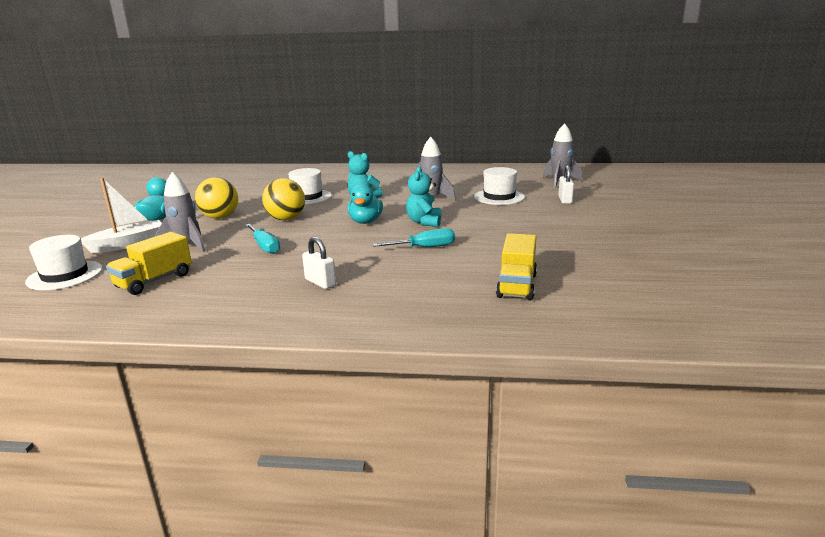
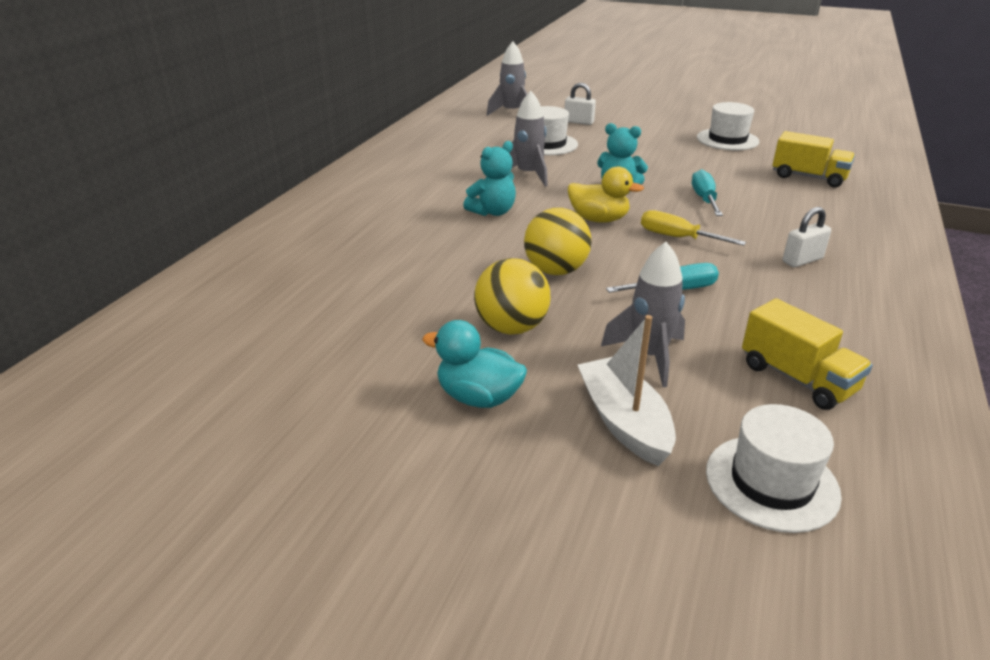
camera: 75 degrees left, 10 degrees up
white hat [288,168,332,205] -> white hat moved to [697,102,759,150]
turquoise duck [347,184,383,224] -> yellow duck [568,166,644,223]
none -> yellow screwdriver [641,210,746,246]

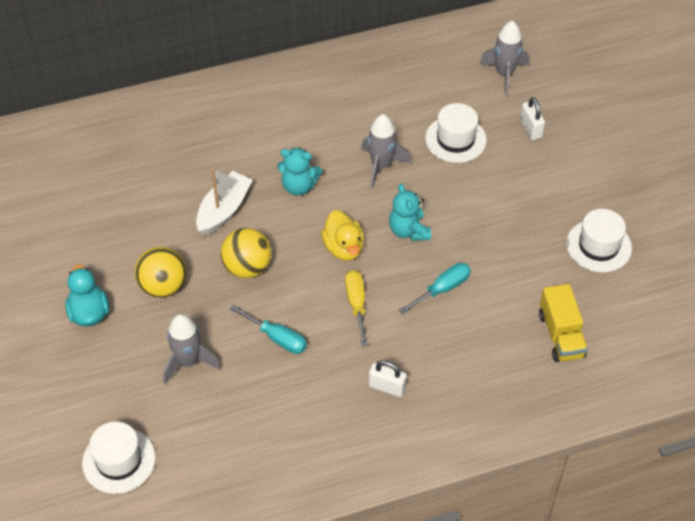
camera: 50 degrees right, 20 degrees up
white boat [578,315,676,466] -> white boat moved to [196,167,253,235]
yellow truck [742,298,873,410] -> none

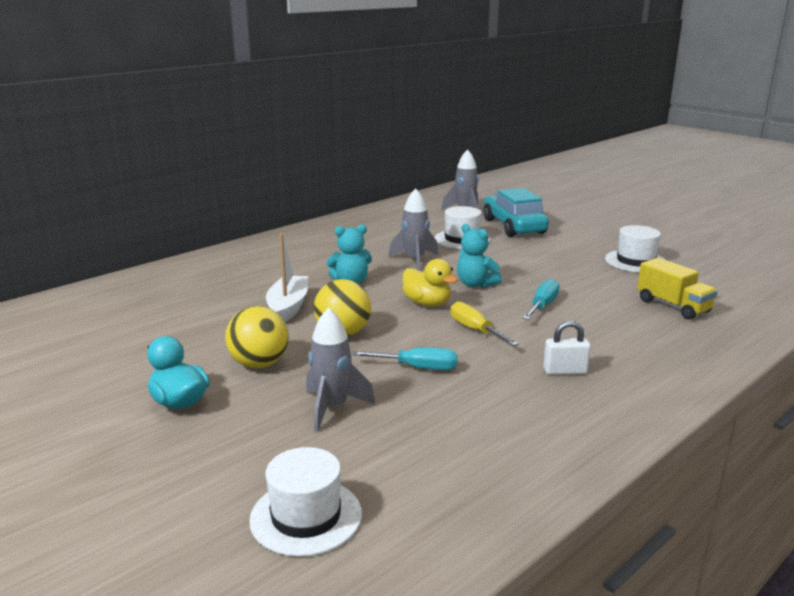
camera: 25 degrees left, 30 degrees down
white padlock [520,97,545,140] -> turquoise car [483,188,549,237]

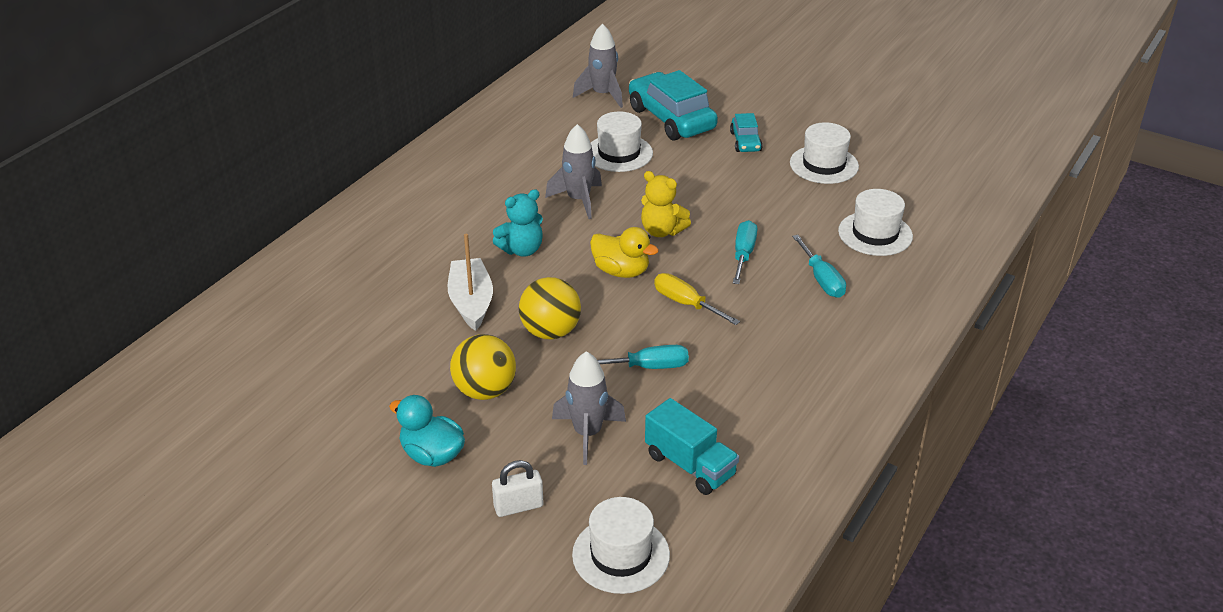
camera: 15 degrees left, 15 degrees up
turquoise teddy bear [457,224,502,288] -> yellow teddy bear [641,171,691,237]
white padlock [544,320,591,375] -> white padlock moved to [492,460,543,517]
yellow truck [637,258,717,320] -> white hat [838,189,913,256]
none -> turquoise truck [645,398,739,495]
none -> turquoise car [730,113,763,152]
none -> turquoise screwdriver [792,235,846,298]

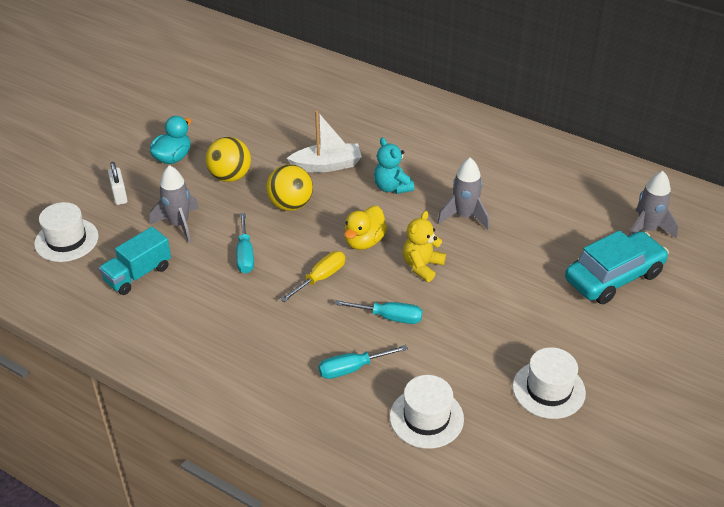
camera: 90 degrees right, 5 degrees up
white hat [591,111,653,172] -> none
turquoise car [730,113,763,152] -> none

